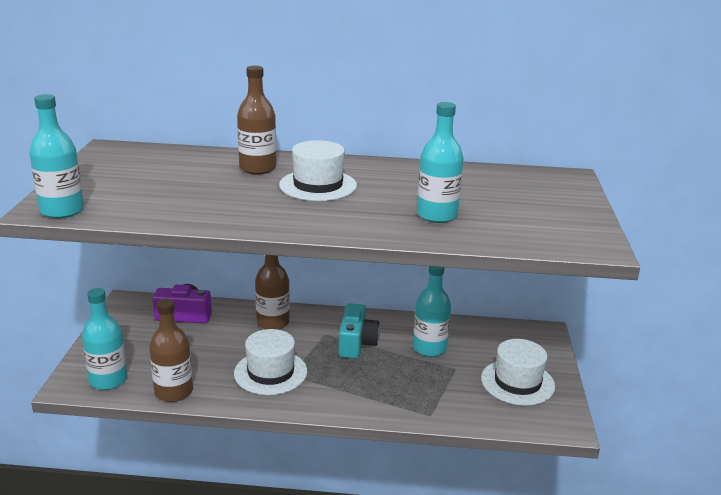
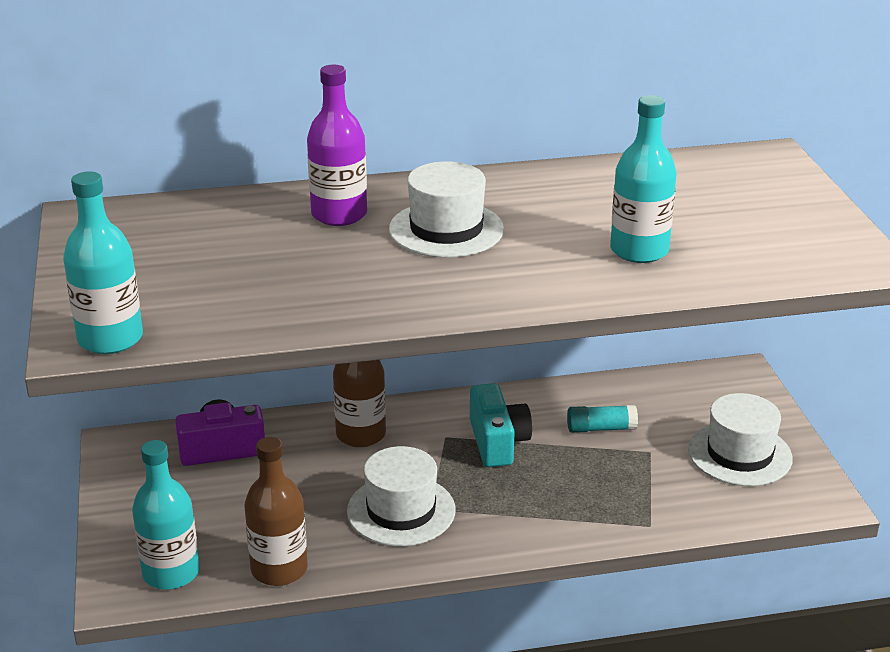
camera: 15 degrees left, 5 degrees up
brown bottle [237,66,276,175] -> purple bottle [307,65,367,226]
turquoise bottle [413,266,451,357] -> turquoise glue stick [567,405,638,433]

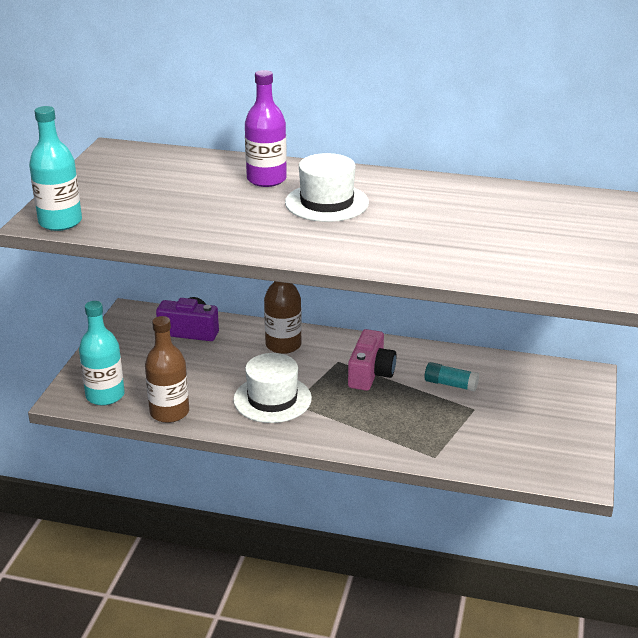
camera: 25 degrees right, 0 degrees up
turquoise camera [470,383,532,467] -> pink camera [348,329,396,391]
turquoise bottle [610,95,676,263] -> none
white hat [688,393,793,486] -> none

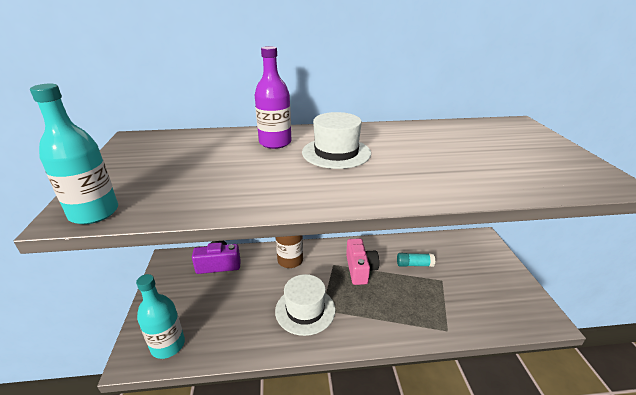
camera: 20 degrees left, 0 degrees up
brown bottle [145,316,189,423] -> none

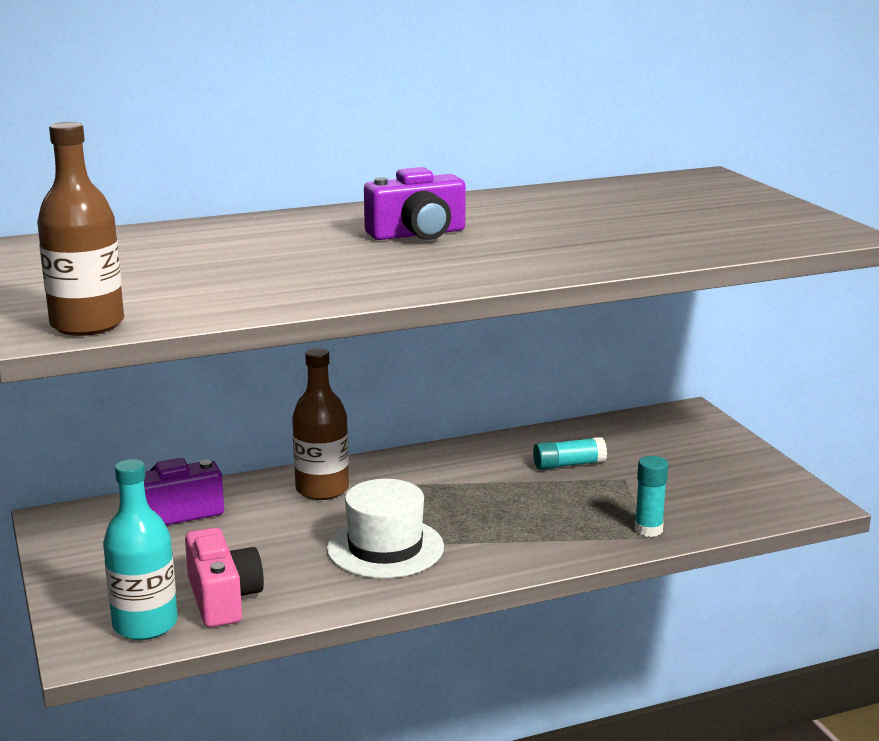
camera: 15 degrees left, 10 degrees down
turquoise bottle [30,84,118,224] -> brown bottle [37,122,124,336]
purple bottle [255,46,291,149] -> none
white hat [302,112,371,169] -> purple camera [364,167,466,240]
pink camera [346,238,379,285] -> pink camera moved to [185,528,264,627]
none -> turquoise glue stick [635,456,668,537]

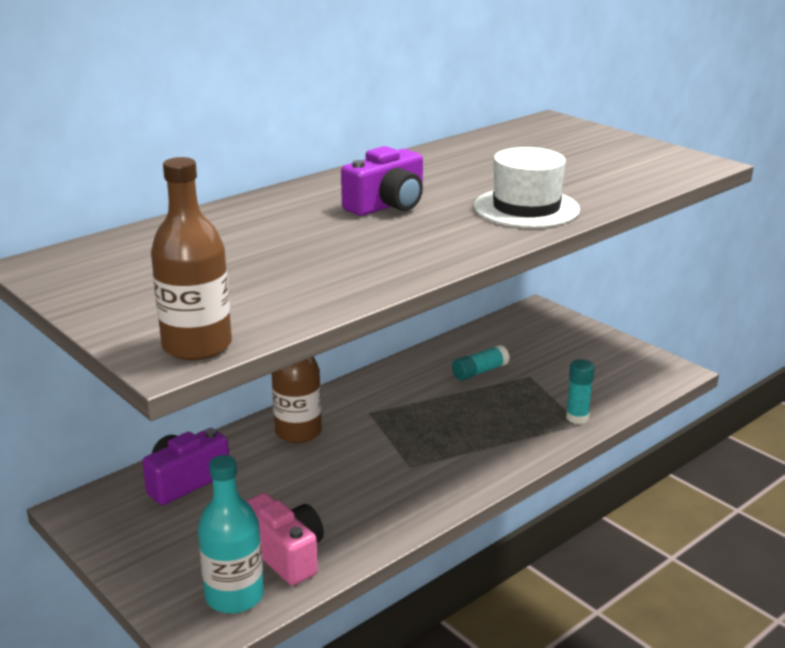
camera: 20 degrees left, 5 degrees up
white hat [327,479,444,578] -> white hat moved to [474,147,580,228]

